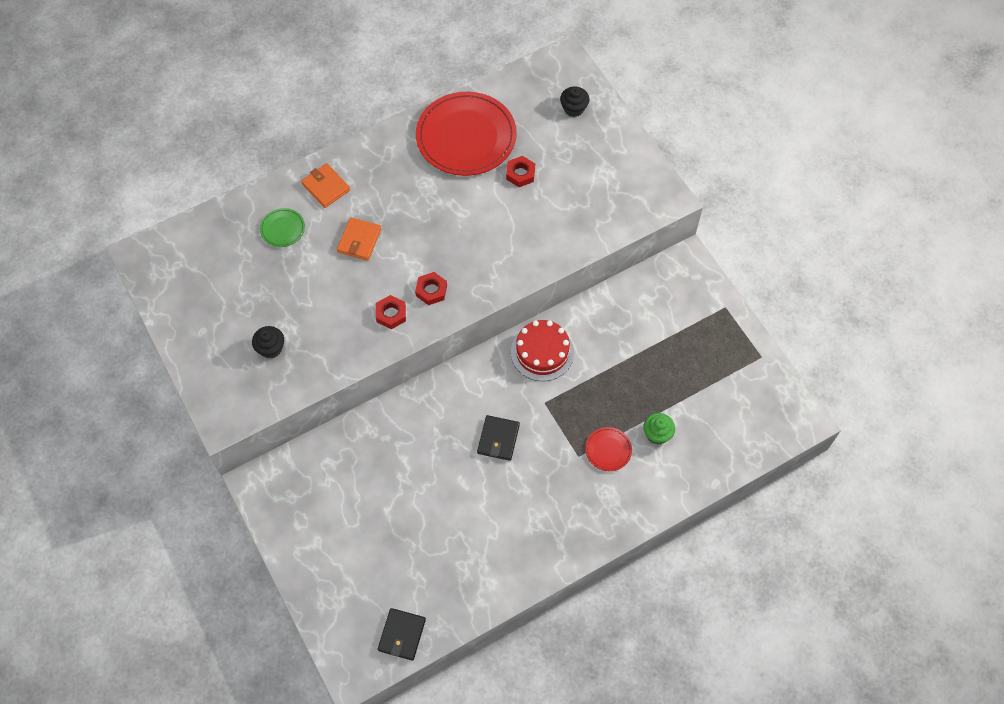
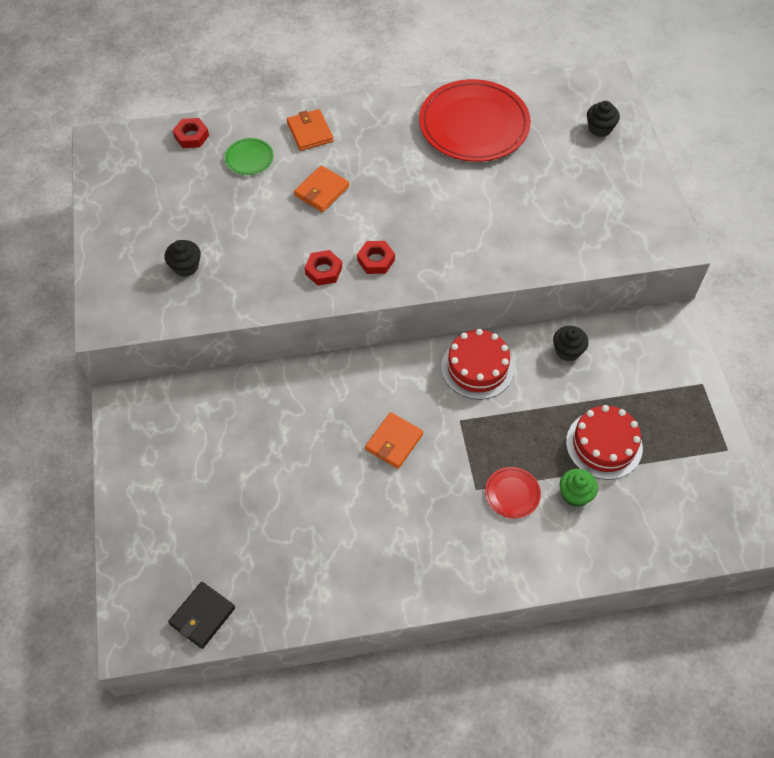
camera: 20 degrees right, 5 degrees down
black wallet [477,415,520,461] -> orange wallet [365,412,423,469]
red nut [506,156,535,187] -> red nut moved to [173,118,209,148]
none -> black cupcake [553,326,589,361]
none -> red cake [566,405,643,480]

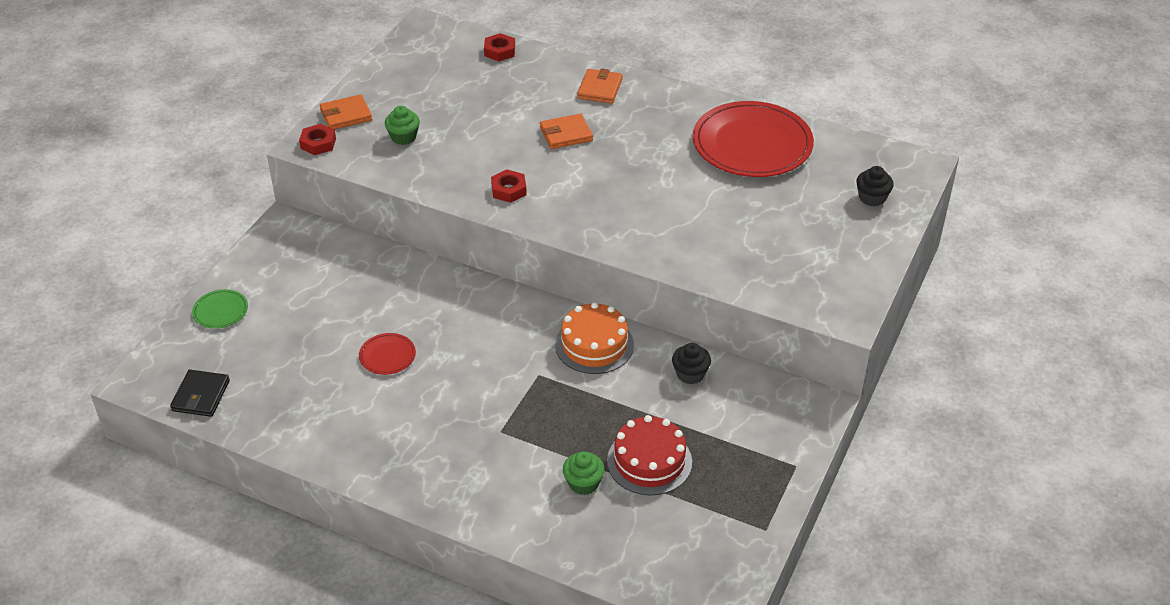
camera: 35 degrees right, 15 degrees down
black cupcake [165,240,201,277] -> green cupcake [385,106,420,145]
black wallet [168,582,235,649] -> black wallet turned 60 degrees counterclockwise [170,370,230,417]
green plate [225,138,274,175] -> green plate moved to [192,289,248,329]
red nut [357,241,395,274] -> red nut moved to [299,124,336,155]
orange wallet [365,412,423,469] -> orange wallet moved to [320,94,372,129]
red cake [441,329,514,400] -> orange cake [555,302,634,374]
red plate [485,467,541,518] -> red plate moved to [359,333,416,375]

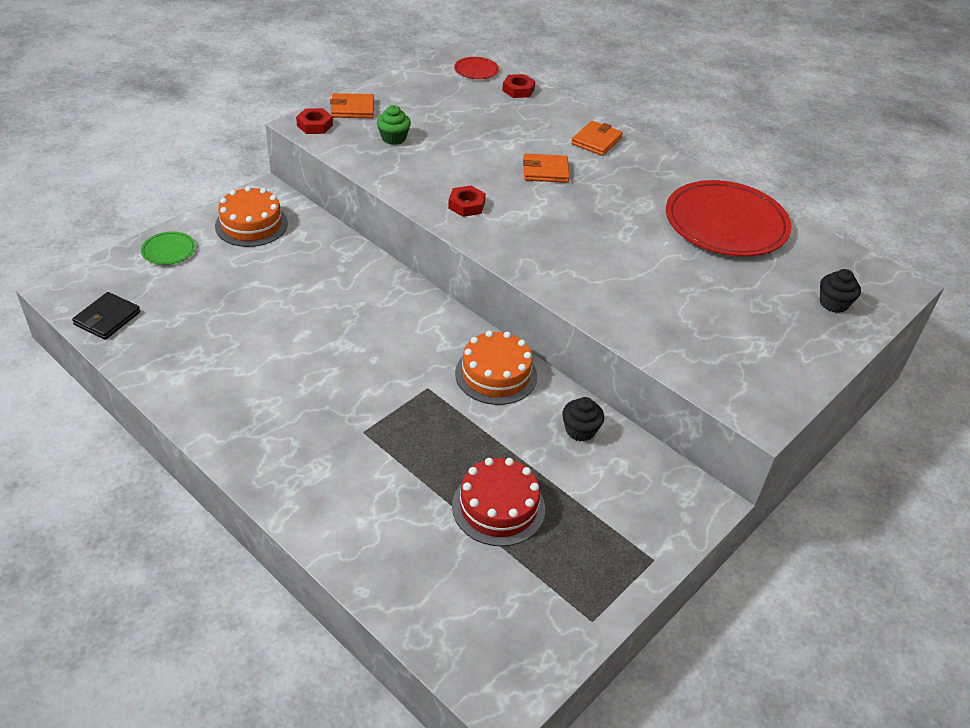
camera: 15 degrees right, 0 degrees up
red plate [359,333,416,375] -> red plate moved to [454,57,499,79]
green cupcake [563,451,605,495] -> none
none -> orange cake [215,186,288,247]

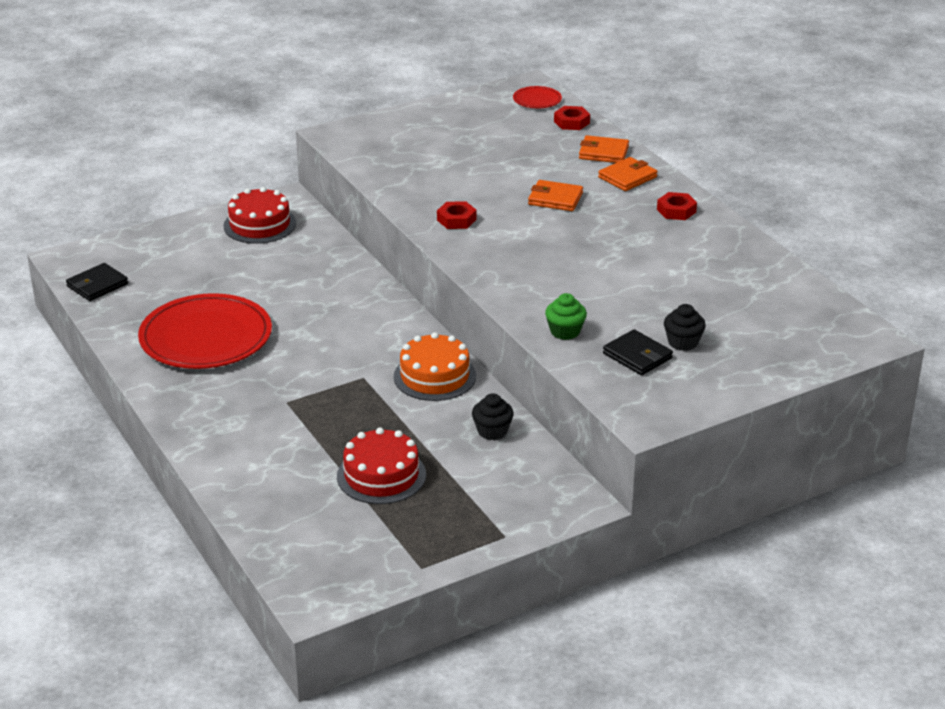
camera: 20 degrees right, 10 degrees down
green plate [141,231,196,265] -> none
orange cake [215,186,288,247] -> red cake [223,187,296,244]
red nut [296,108,333,134] -> red nut moved to [657,192,697,220]
orange wallet [330,93,374,118] -> orange wallet moved to [579,135,629,163]
green cupcake [377,105,411,145] -> green cupcake moved to [545,293,587,340]
red plate [666,180,792,256] -> red plate moved to [138,293,272,369]
black cupcake [820,269,861,313] -> black cupcake moved to [664,304,706,351]
none -> black wallet [603,329,673,375]

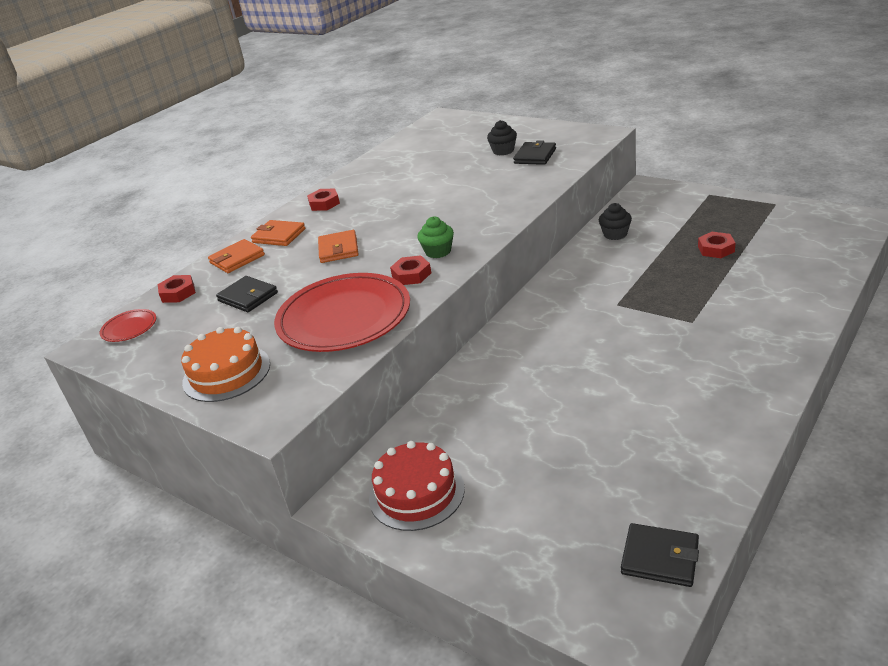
camera: 110 degrees left, 0 degrees up
red plate [138,293,272,369] -> red plate moved to [274,273,410,352]
red cake [337,427,426,504] -> red nut [698,232,735,258]
orange cake [394,332,476,401] -> orange cake moved to [181,327,270,402]
green cupcake [545,293,587,340] -> green cupcake moved to [417,217,454,258]
orange wallet [579,135,629,163] -> orange wallet turned 60 degrees clockwise [208,239,265,273]
none -> black wallet [216,276,278,312]

